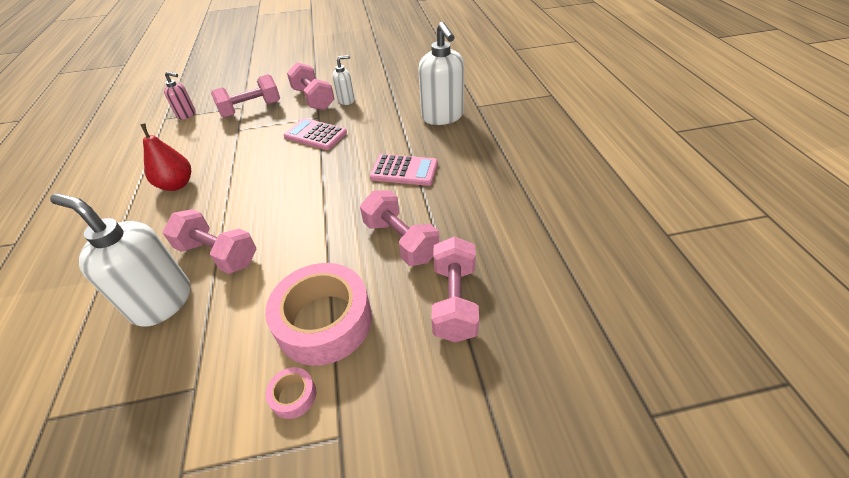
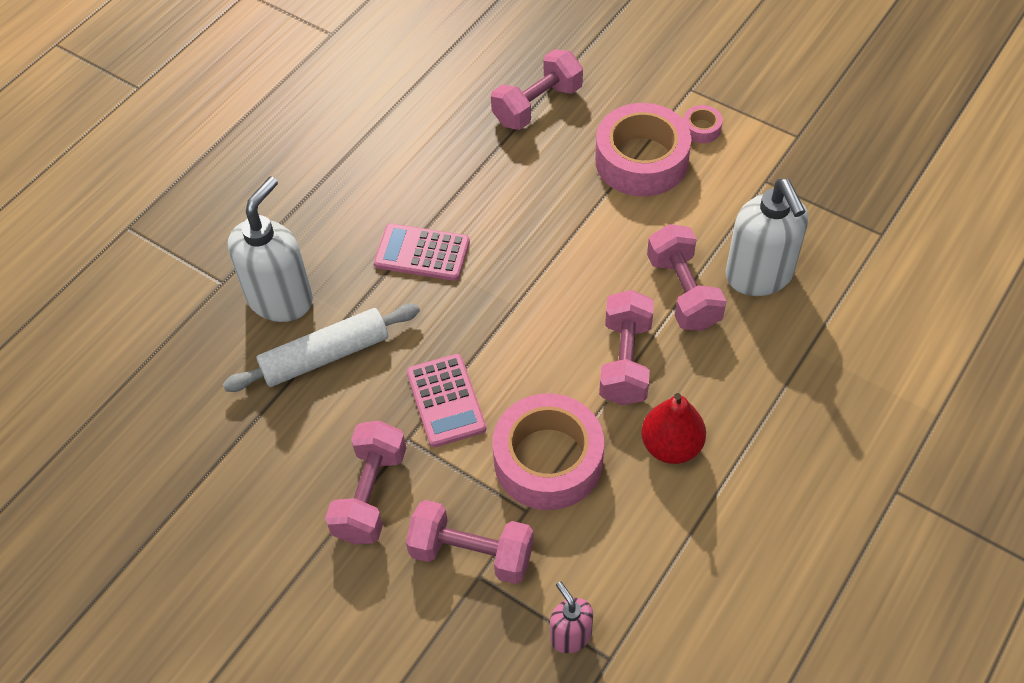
camera: 135 degrees left, 10 degrees up
white soap dispenser [333,55,355,105] -> none
pink dumbbell [360,191,440,266] -> pink dumbbell moved to [599,290,654,405]
pink calculator [370,154,438,186] -> pink calculator turned 45 degrees counterclockwise [374,224,470,281]
none -> white rolling pin [223,304,420,392]
none -> pink tape [492,393,604,510]

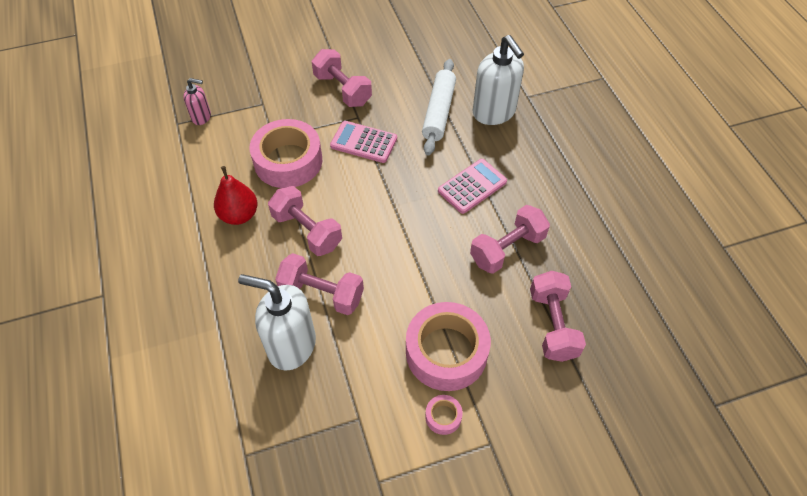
camera: 125 degrees right, 0 degrees up
pink dumbbell [406,500,534,584] -> pink dumbbell moved to [470,205,550,274]

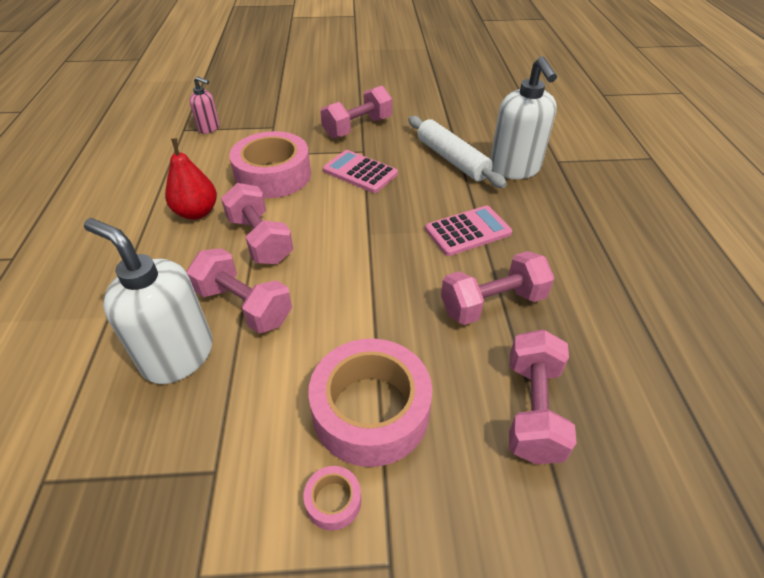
camera: 15 degrees right, 10 degrees down
pink dumbbell [312,49,372,107] -> pink dumbbell turned 75 degrees clockwise [320,86,392,138]
white rolling pin [422,59,456,155] -> white rolling pin turned 60 degrees counterclockwise [408,116,507,188]

